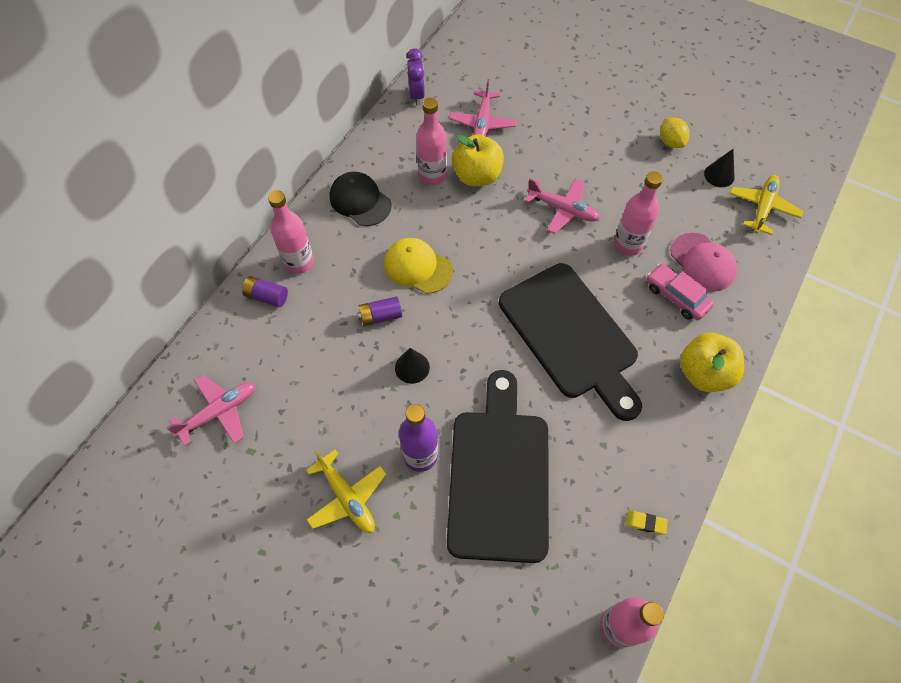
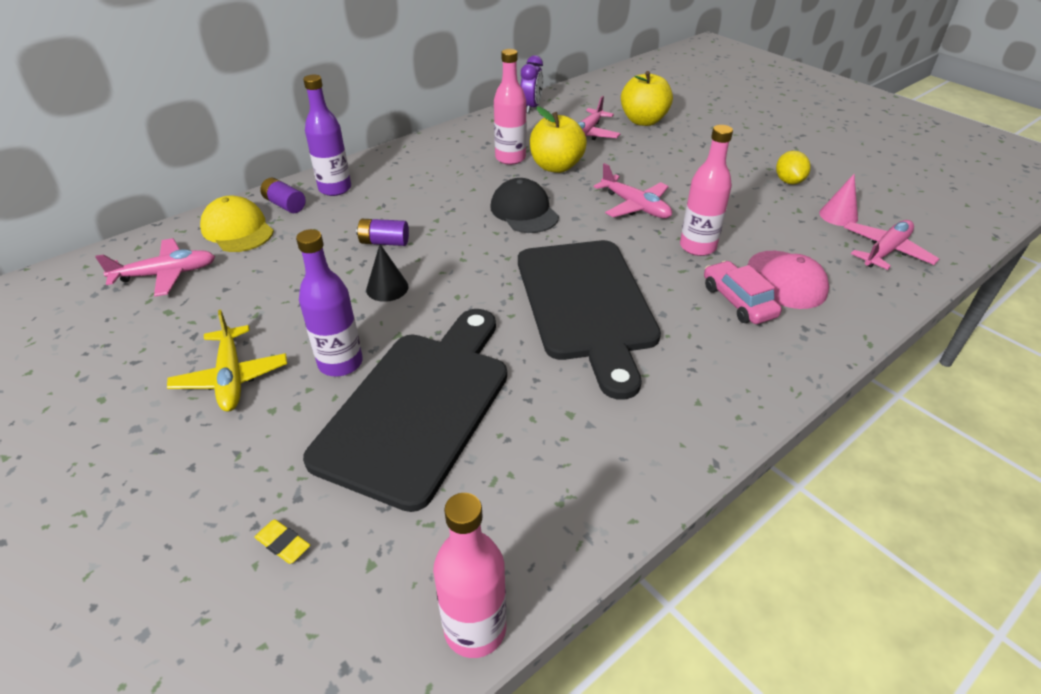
camera: 20 degrees right, 20 degrees down
pink bottle [268,190,314,274] -> purple bottle [303,75,351,196]
black cap [329,172,392,226] -> black cap moved to [490,178,559,233]
yellow cap [384,238,453,294] -> yellow cap moved to [200,196,274,252]
yellow eraser [626,511,668,535] -> yellow eraser moved to [254,519,310,564]
yellow apple [680,333,744,392] -> yellow apple moved to [621,71,673,126]
black cone [704,149,735,187] -> pink cone [819,174,858,226]
yellow plane [729,175,803,235] -> pink plane [844,220,939,270]

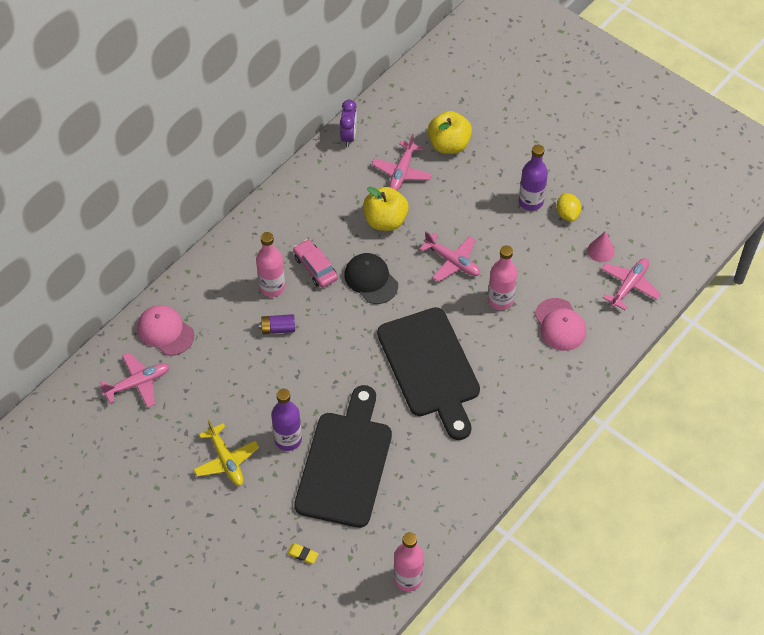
camera: 10 degrees left, 15 degrees up
yellow cap [200,196,274,252] -> pink cap [137,305,194,356]
purple battery [260,178,306,213] -> none
purple bottle [303,75,351,196] -> purple bottle moved to [519,144,548,211]
black cone [366,244,409,302] -> none
pink bottle [494,49,526,165] -> pink bottle moved to [256,232,285,297]
pink car [704,261,782,324] -> pink car moved to [293,239,338,288]

